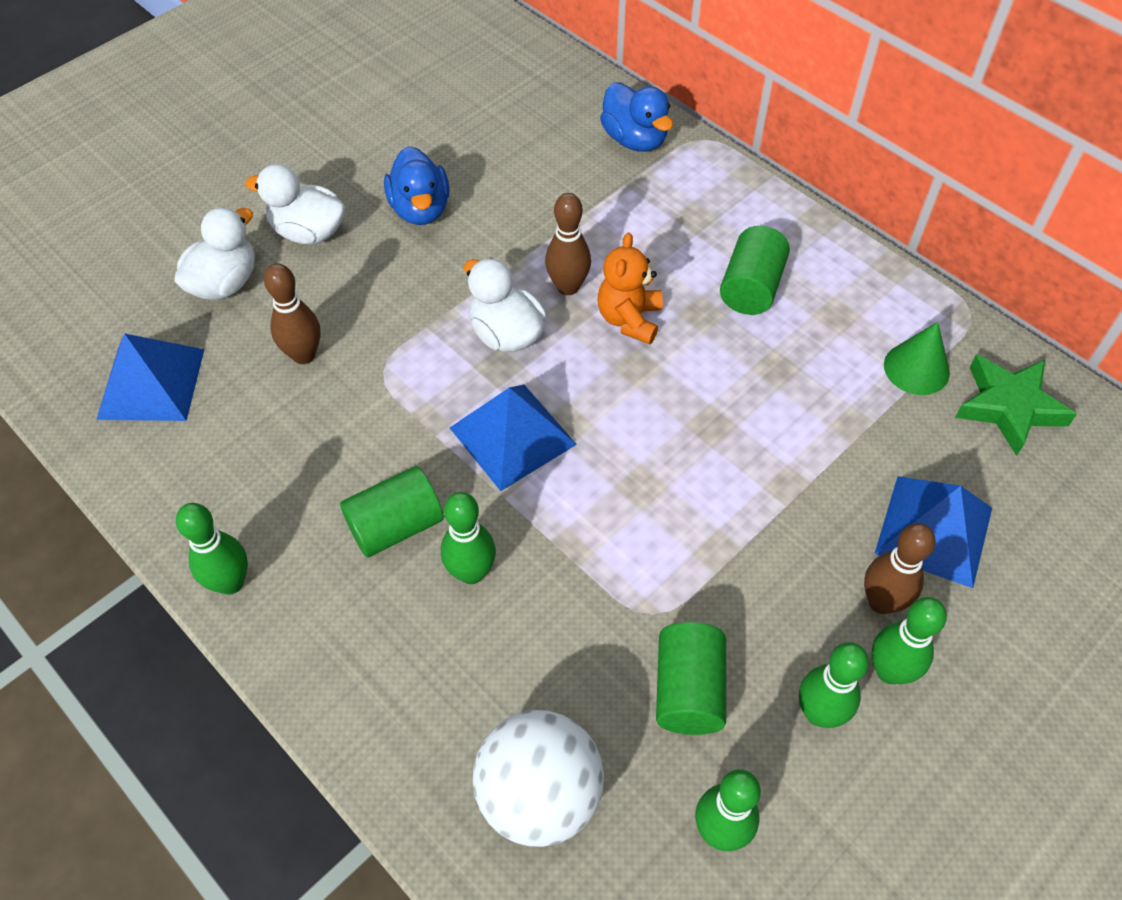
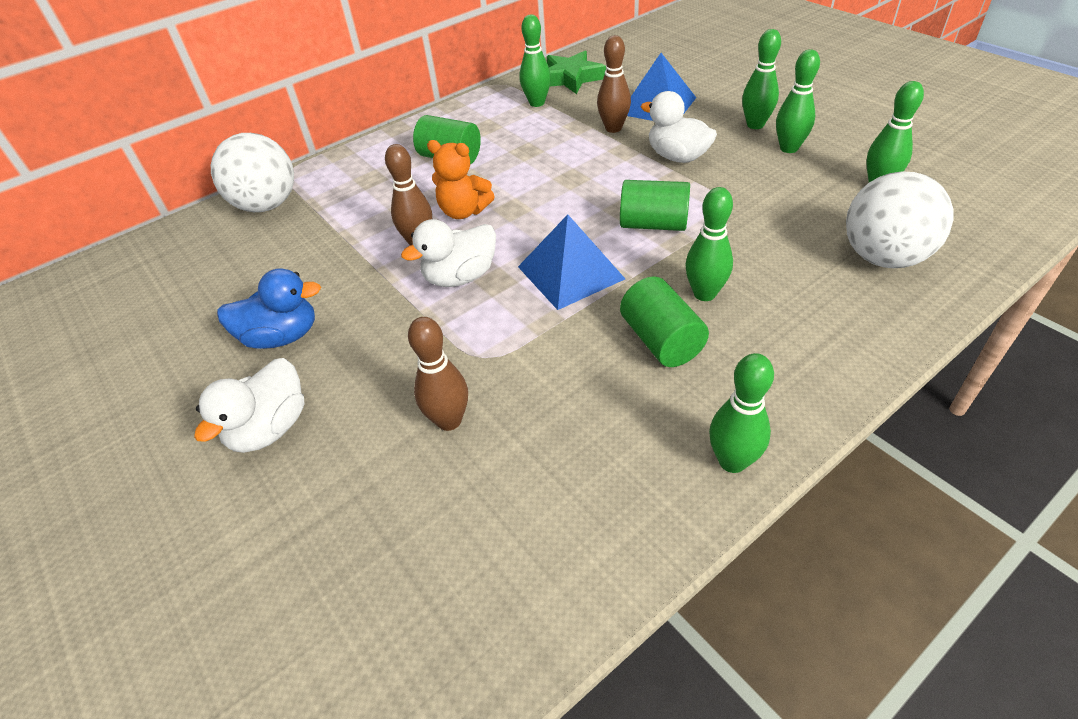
camera: 80 degrees left, 10 degrees down
blue pyramid [96,333,205,421] -> none
white duck [174,207,255,300] -> white duck moved to [641,91,717,163]
blue duck [600,82,673,152] -> white ball [211,133,294,212]
green cylinder [656,622,726,735] -> green cylinder moved to [620,180,690,231]
brown bowling pin [864,523,936,614] -> brown bowling pin moved to [597,35,631,133]
green cone [884,322,950,395] -> green bowling pin [520,14,551,107]

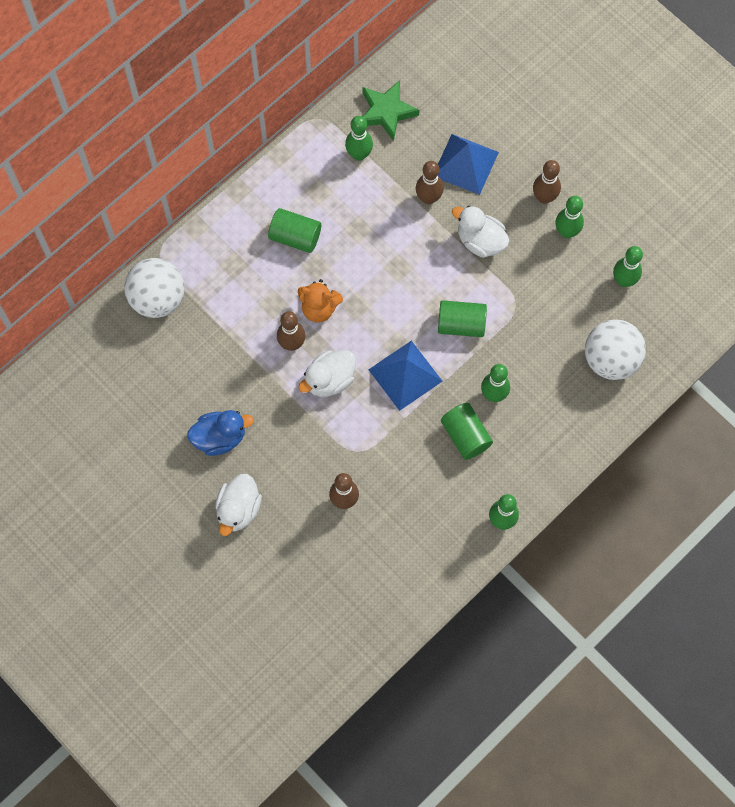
camera: 10 degrees left, 25 degrees up
green bowling pin [742,29,781,129] -> brown bowling pin [533,160,561,204]

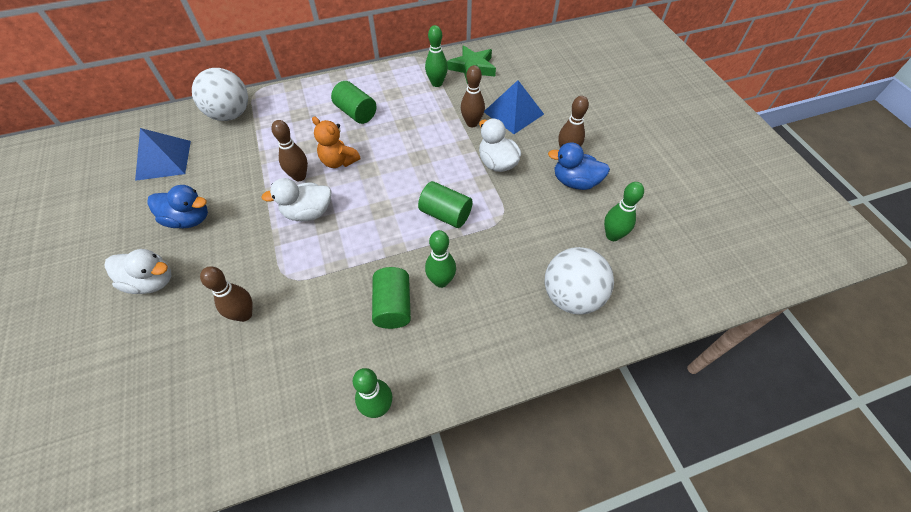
camera: 25 degrees right, 15 degrees down
white duck [215,474,262,536] -> white duck turned 120 degrees counterclockwise [104,249,171,294]
blue pyramid [368,341,443,411] -> blue pyramid moved to [135,128,191,181]
green bowling pin [555,196,584,238] -> blue duck [548,142,610,190]

